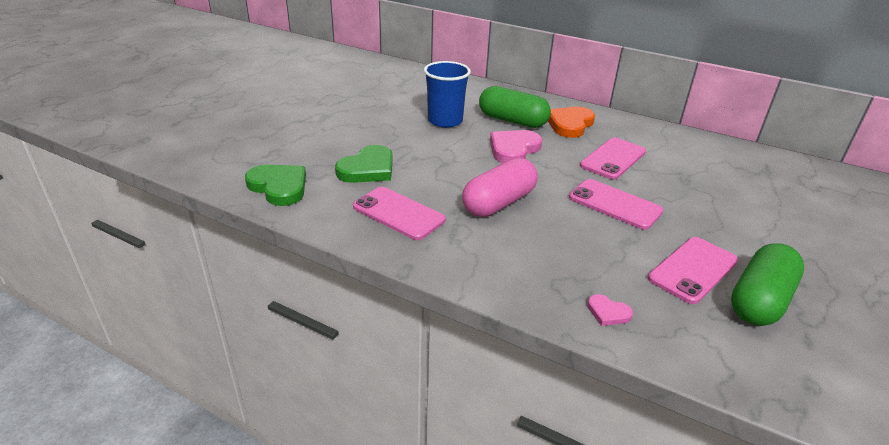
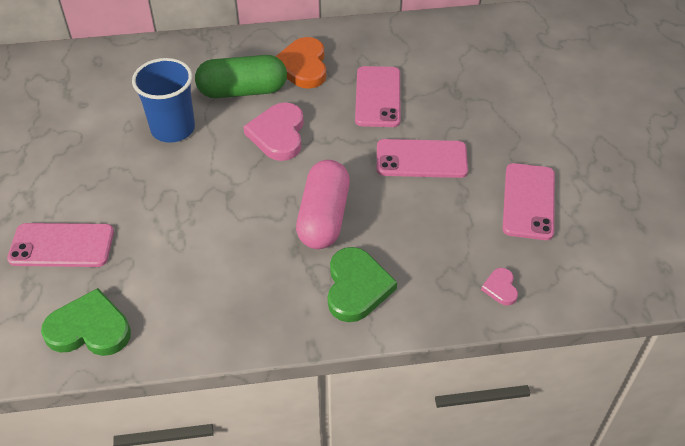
camera: 35 degrees left, 15 degrees up
green heart [335,145,393,183] -> green heart moved to [328,247,397,322]
pink phone [353,187,445,240] -> pink phone moved to [7,223,114,267]
pink heart [587,294,633,326] -> pink heart turned 90 degrees clockwise [481,268,518,306]
green capsule [731,243,804,326] -> none

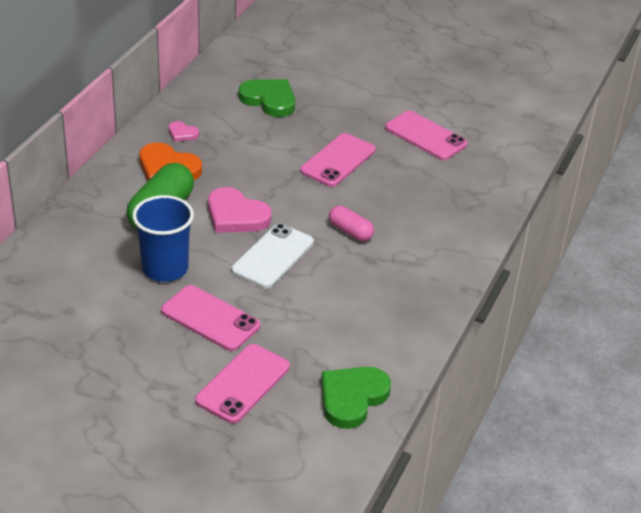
camera: 60 degrees left, 10 degrees down
pink capsule [296,160,350,249] -> pink capsule [329,205,374,241], size x0.56
green heart [328,247,397,322] -> green heart moved to [238,79,295,117]
pink phone [355,66,400,127] -> pink phone moved to [161,285,260,351]
pink heart [481,268,518,306] -> pink heart moved to [169,121,199,142]
none -> white phone [231,223,314,288]

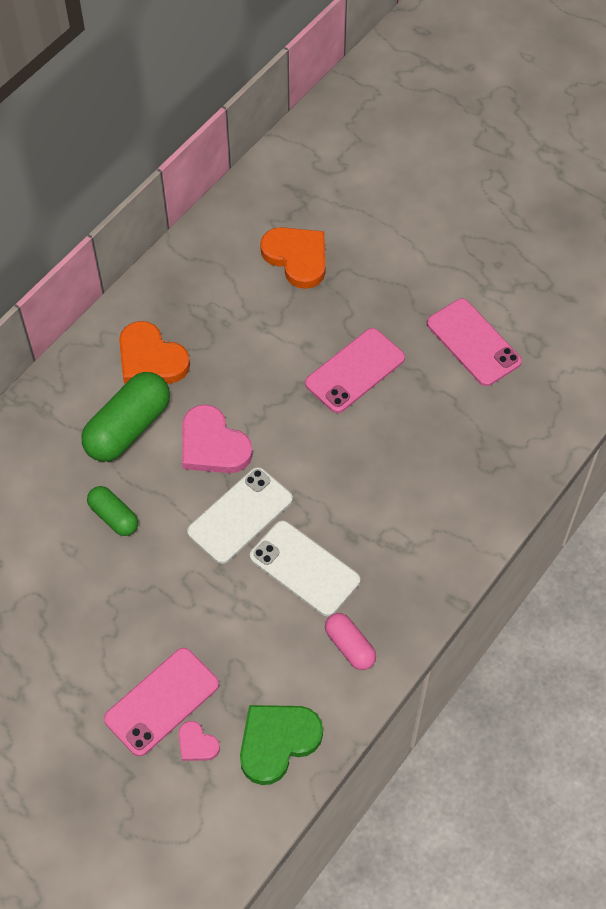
camera: 15 degrees right, 20 degrees up
blue cup [132,195,194,282] -> green capsule [87,486,138,536]
pink phone [161,285,260,351] -> none
pink heart [169,121,199,142] -> pink heart moved to [178,721,220,761]
green heart [238,79,295,117] -> orange heart [260,227,326,289]
pink capsule [329,205,374,241] -> pink capsule moved to [325,613,376,670]
none -> white phone [250,521,360,616]

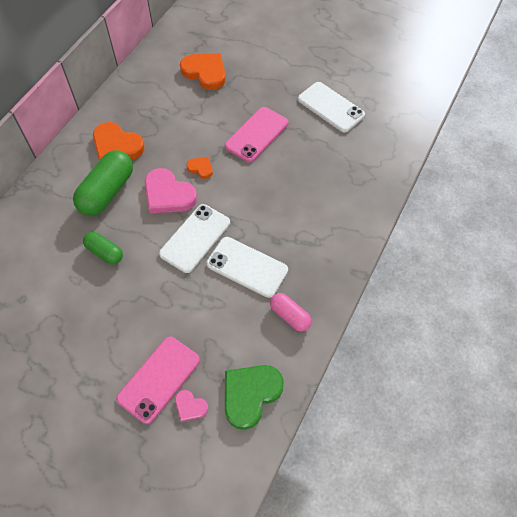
camera: 10 degrees left, 0 degrees up
pink phone [427,298,522,386] -> white phone [298,82,365,132]
none -> orange heart [186,157,213,179]

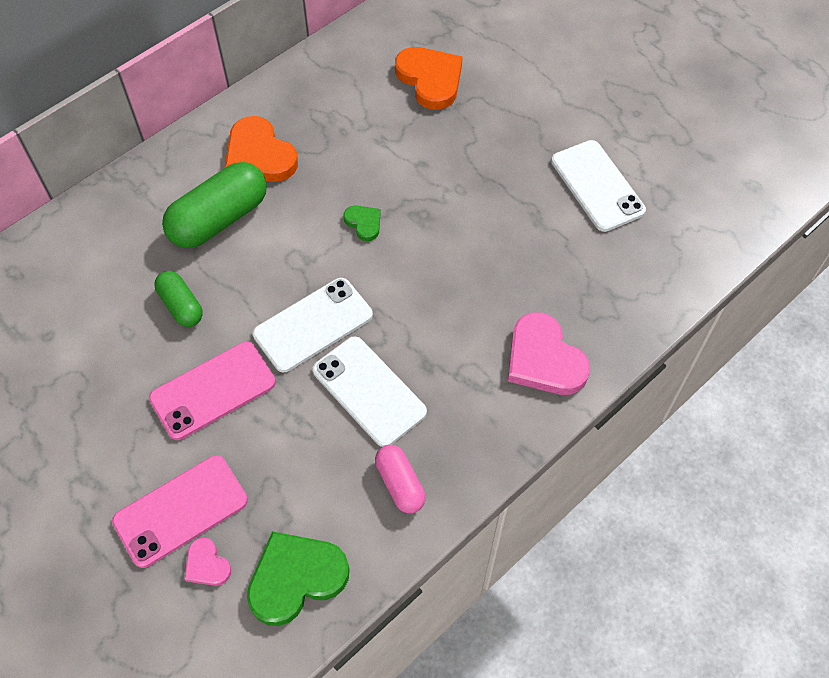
camera: 20 degrees right, 0 degrees up
pink heart [145,168,197,213] -> pink heart moved to [508,312,590,395]
orange heart [186,157,213,179] -> green heart [343,205,381,241]
pink phone [225,107,288,163] -> pink phone moved to [149,341,276,440]

